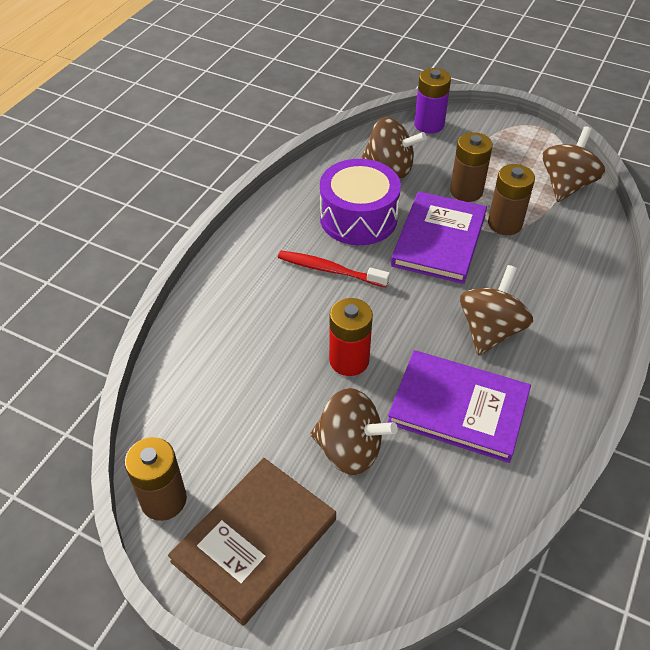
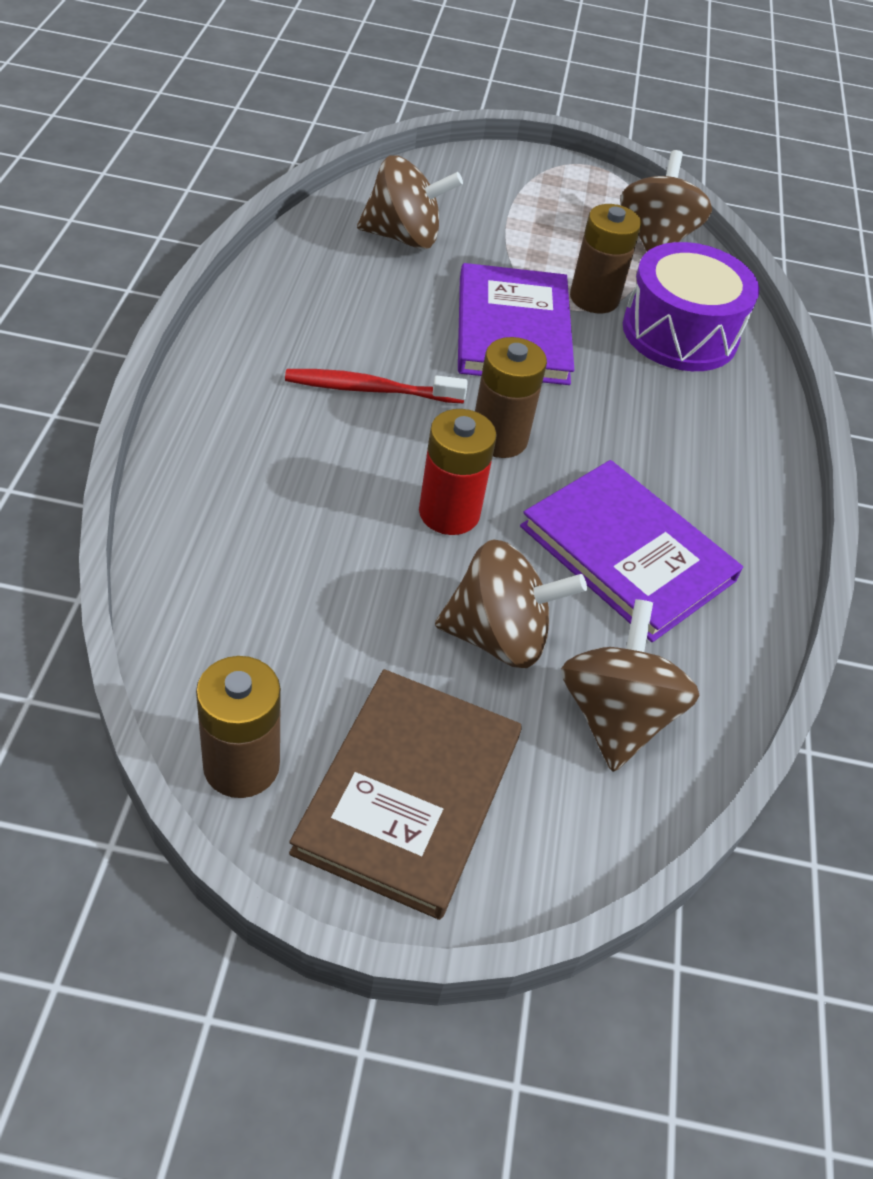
camera: 25 degrees left, 0 degrees up
purple drum [320,159,401,245] -> purple drum moved to [623,242,759,371]
purple book [387,350,531,463] -> purple book turned 45 degrees clockwise [520,460,743,642]
purple battery [414,68,451,134] -> none
brown battery [450,132,493,202] -> brown battery moved to [475,337,547,458]
brown spinning top [460,265,533,356] -> brown spinning top moved to [561,599,700,772]

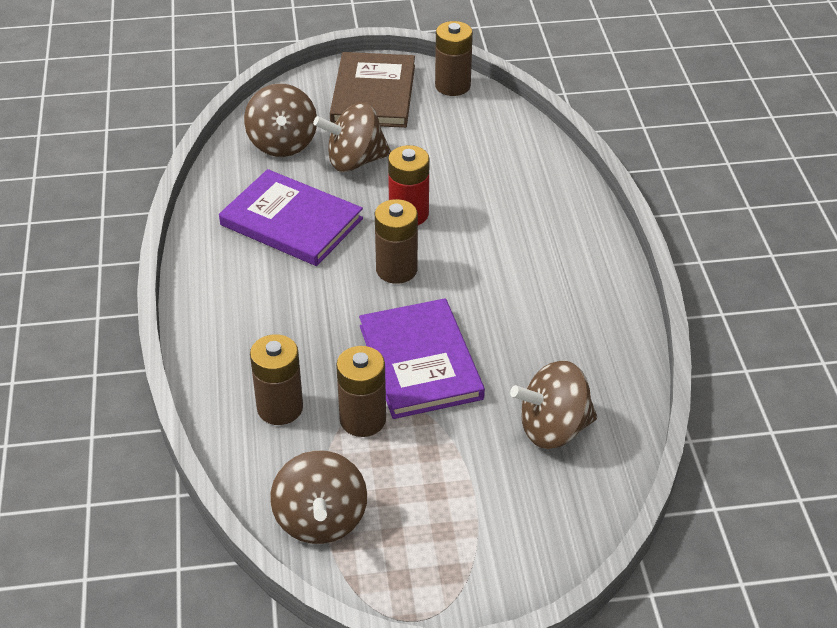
camera: 170 degrees right, 5 degrees down
red toothbrush [285,369,468,403] -> none
purple drum [623,242,759,371] -> brown battery [250,334,303,425]

